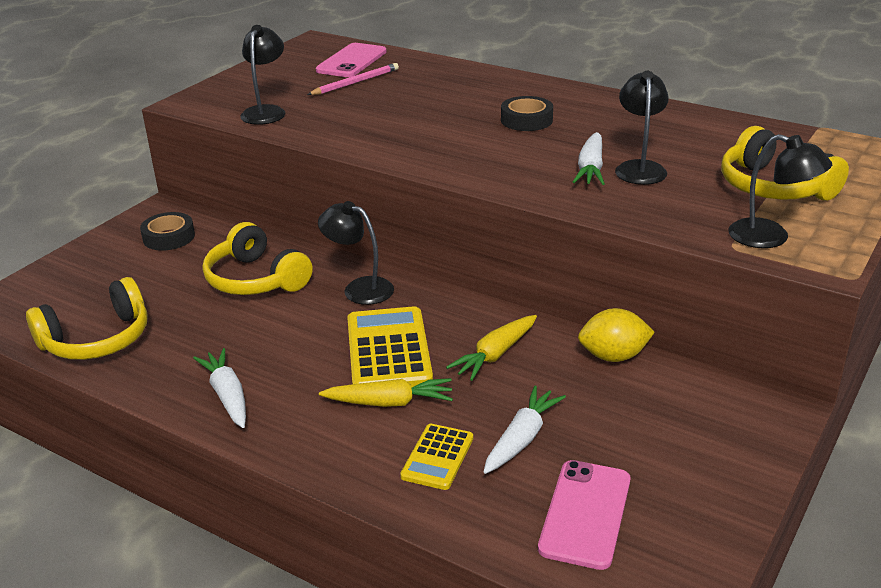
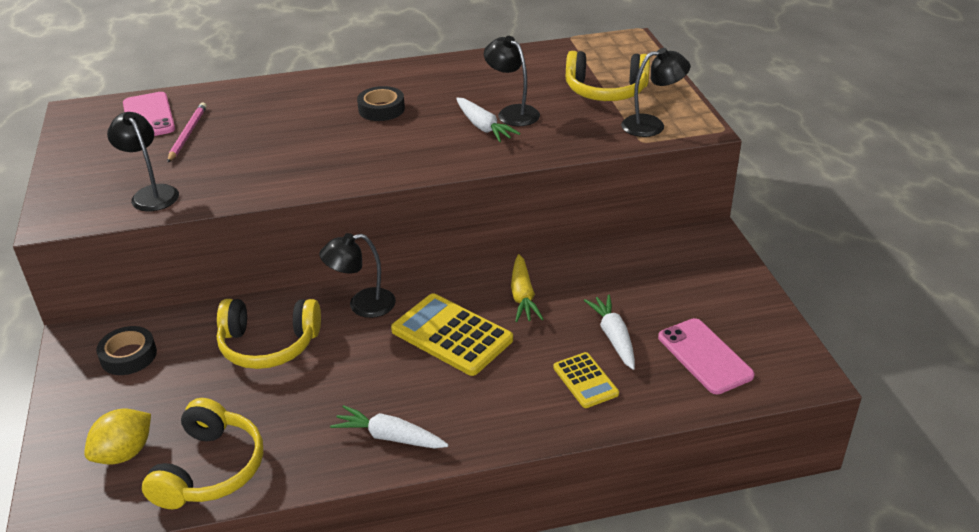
camera: 45 degrees left, 5 degrees up
yellow carrot [319,378,453,407] -> none
yellow lemon [578,308,655,362] -> yellow lemon moved to [84,408,151,464]

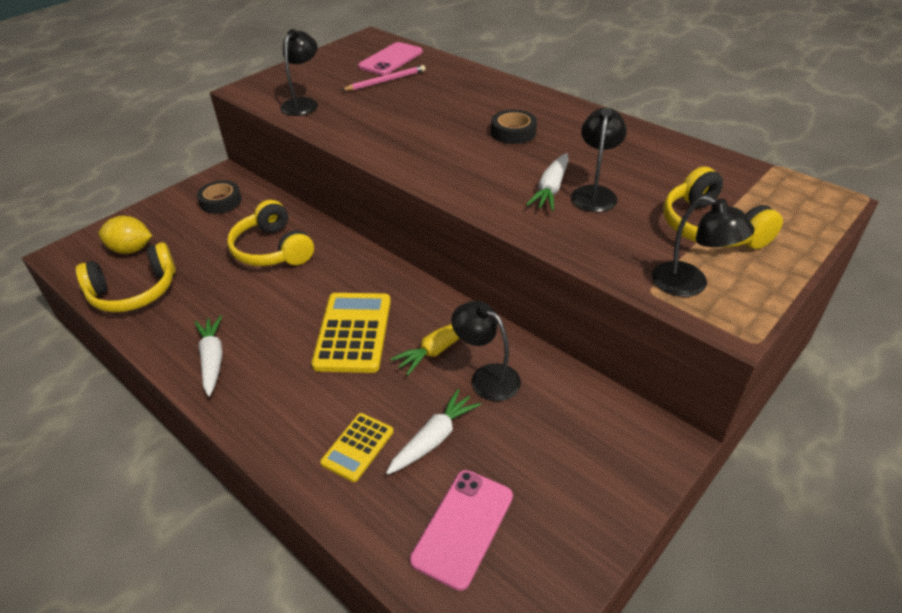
camera: 55 degrees right, 5 degrees up
black lamp [319,233,396,318] -> black lamp moved to [451,301,521,401]

